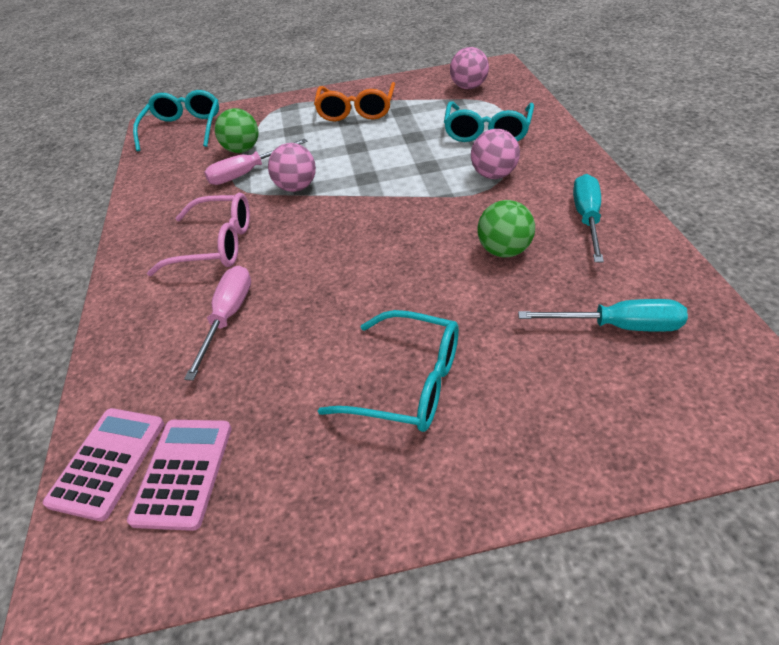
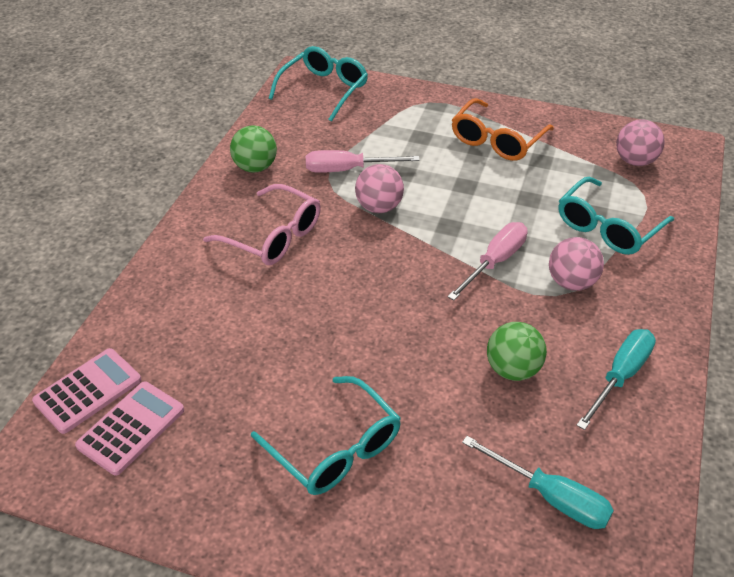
camera: 25 degrees right, 0 degrees up
pink screwdriver [184,266,251,381] -> pink screwdriver moved to [447,222,528,300]
green ball [215,108,258,153] -> green ball moved to [230,125,277,173]

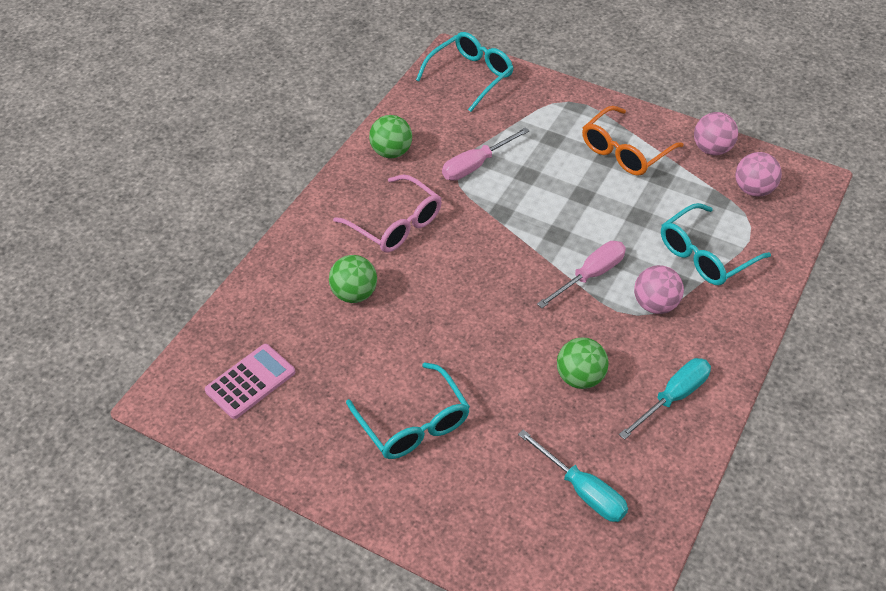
camera: 10 degrees right, 5 degrees up
pink calculator [32,348,141,434] -> none
pink screwdriver [306,150,420,173] -> pink screwdriver turned 45 degrees counterclockwise [442,127,529,181]
pink ball [355,164,404,213] -> pink ball moved to [694,112,738,155]
none -> green ball [329,255,377,303]

